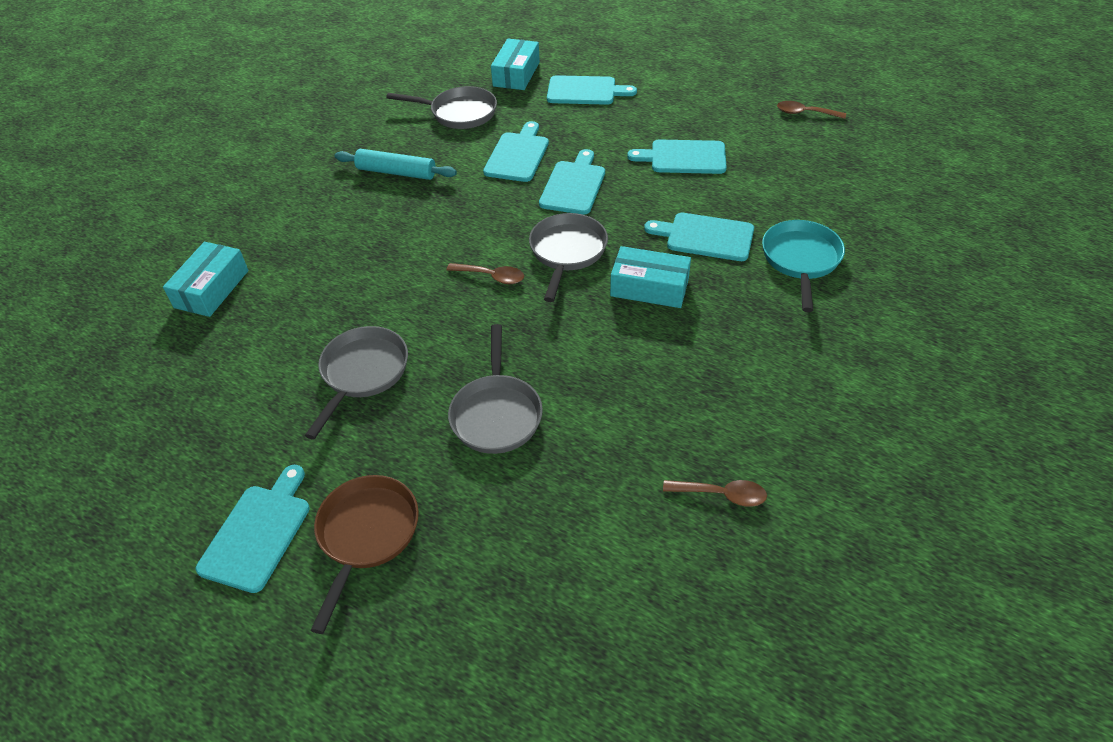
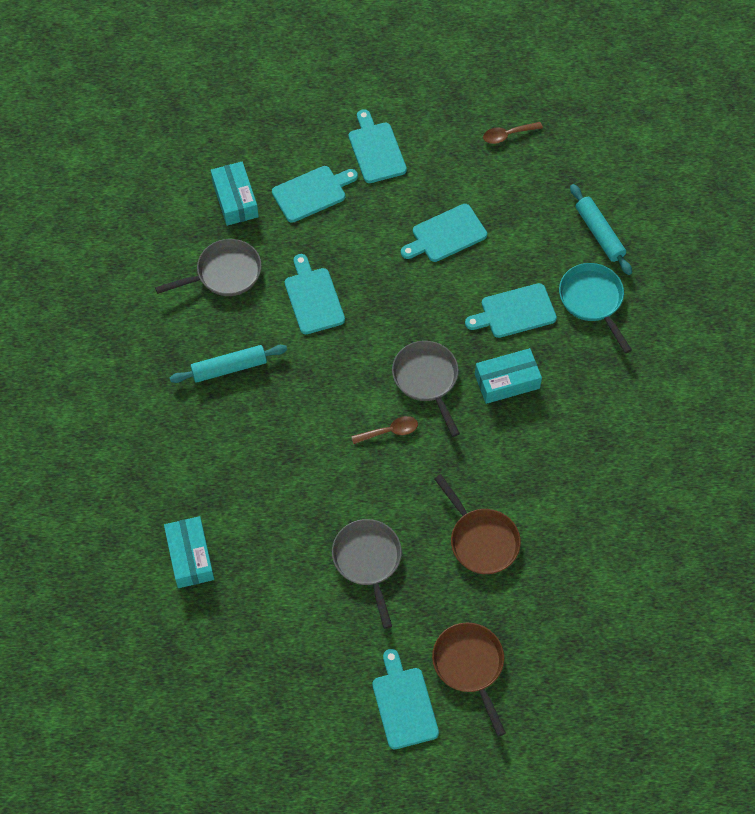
camera: 35 degrees left, 15 degrees up
grey pan [448,324,543,454] -> brown pan [434,474,521,574]
turquoise cutting board [539,149,605,215] -> turquoise cutting board moved to [349,109,407,183]
brown spoon [663,480,767,507] -> none
none -> turquoise rolling pin [570,184,632,275]

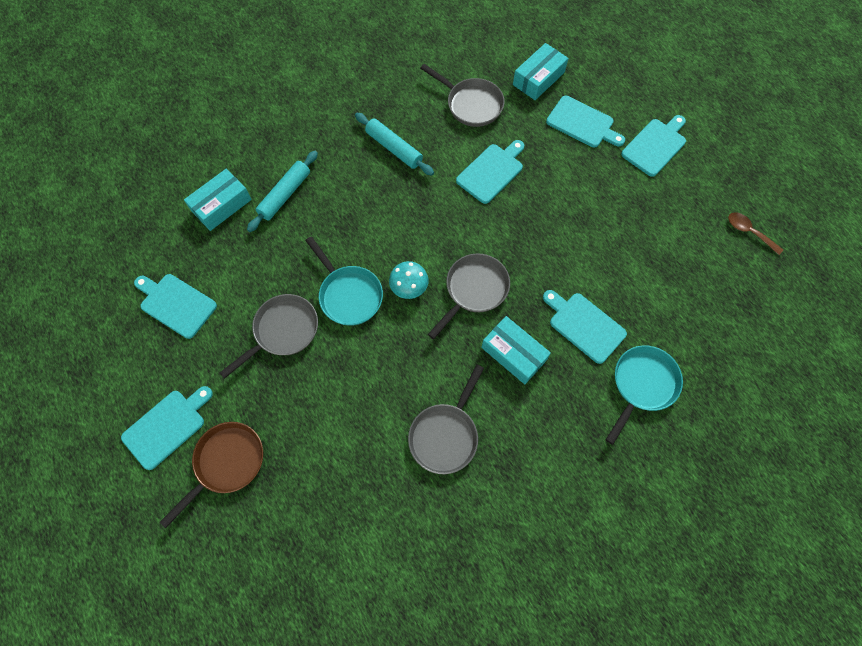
camera: 60 degrees right, 5 degrees up
brown spoon [351,416,418,444] -> turquoise mushroom [389,261,429,299]
turquoise cutting board [401,204,487,262] -> turquoise cutting board moved to [134,274,217,339]
brown pan [434,474,521,574] -> none
turquoise rolling pin [570,184,632,275] -> turquoise rolling pin moved to [247,151,318,232]
none -> turquoise pan [305,236,383,326]
none -> grey pan [408,365,484,474]

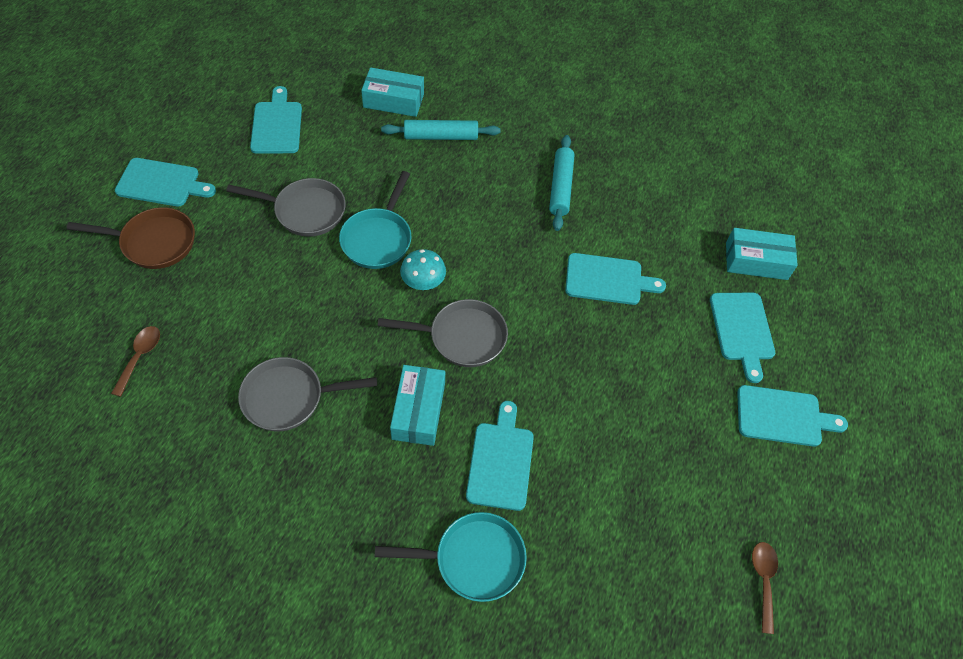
camera: 50 degrees right, 10 degrees down
grey pan [420,64,504,127] -> none
none -> brown spoon [111,326,160,397]

